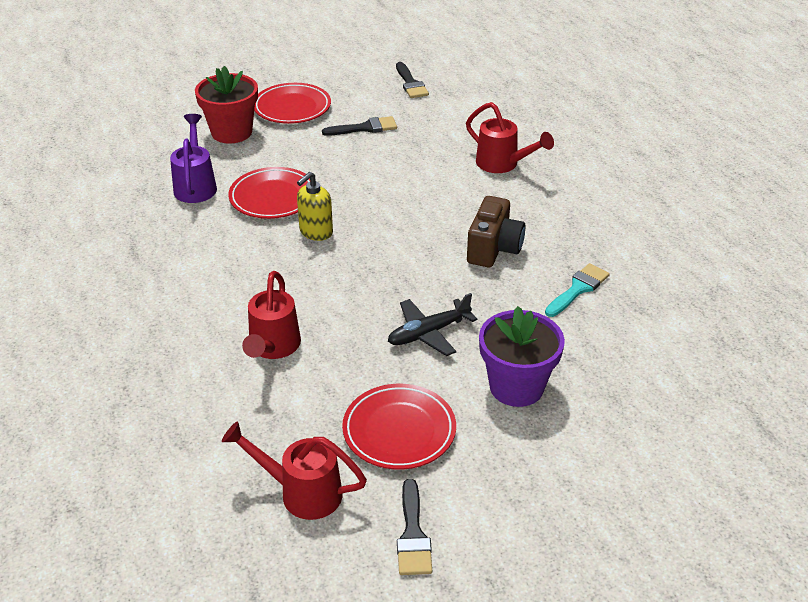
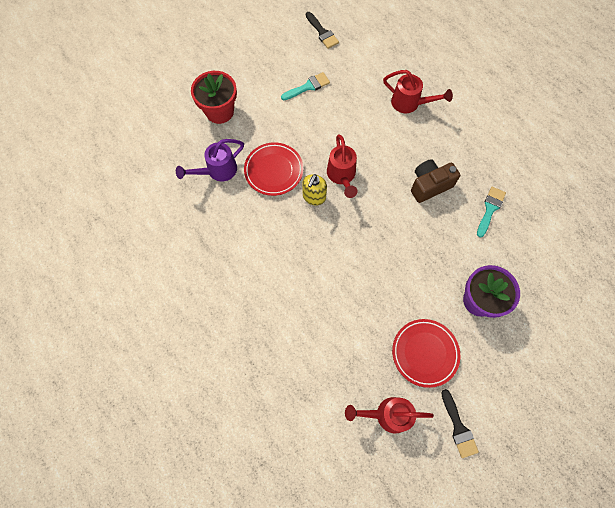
camera: 15 degrees left, 30 degrees up
purple watering can [170,114,217,203] -> purple watering can turned 105 degrees counterclockwise [176,139,244,182]
red watering can [242,271,301,359] -> red watering can moved to [327,134,358,198]
red plate [254,83,331,124] -> none
black brush [322,116,397,136] -> turquoise brush [281,72,330,100]
black plane [388,293,477,356] -> none
brown camera [467,196,525,267] -> brown camera turned 120 degrees counterclockwise [411,159,460,203]

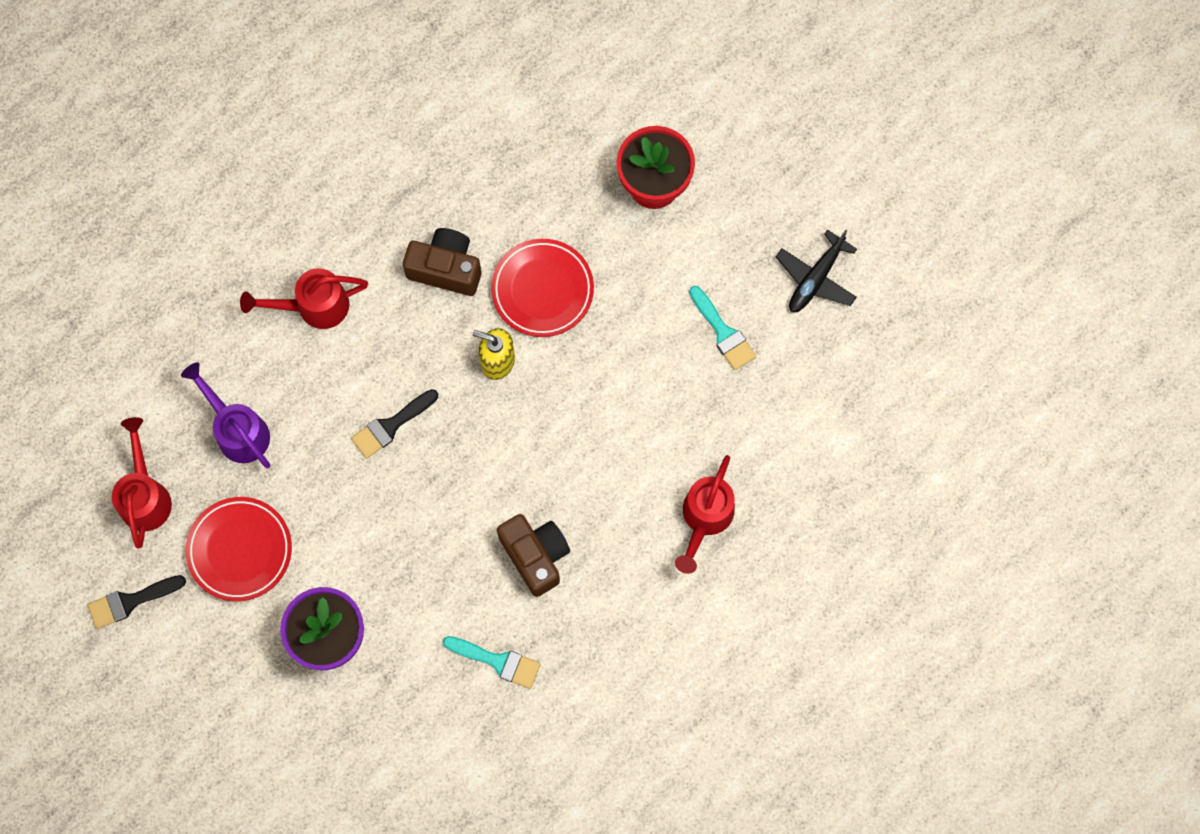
camera: 85 degrees right, 5 degrees up
purple watering can [176,139,244,182] -> purple watering can moved to [181,362,270,468]
black brush [306,12,339,49] -> black brush moved to [351,389,438,459]
red watering can [327,134,358,198] -> red watering can moved to [240,268,368,329]
none -> brown camera [403,228,481,296]
none -> black plane [776,229,857,312]

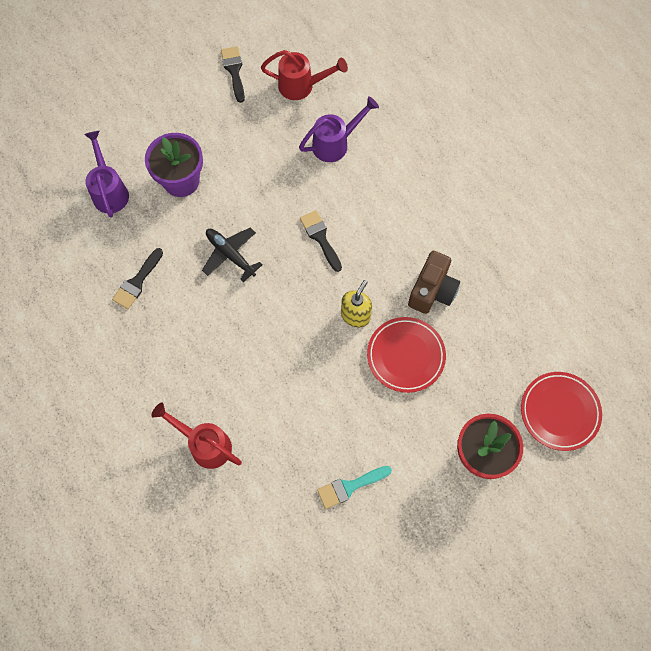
camera: 100 degrees right, 5 degrees down
red plate [185,497,292,602] -> red plate moved to [521,372,602,451]
red watering can [240,268,368,329] -> none
turquoise brush [443,636,540,689] -> black brush [112,248,163,309]
brown camera [497,514,570,597] -> none
black plane [776,229,857,312] -> black plane moved to [202,228,263,282]
none -> purple watering can [84,131,129,218]

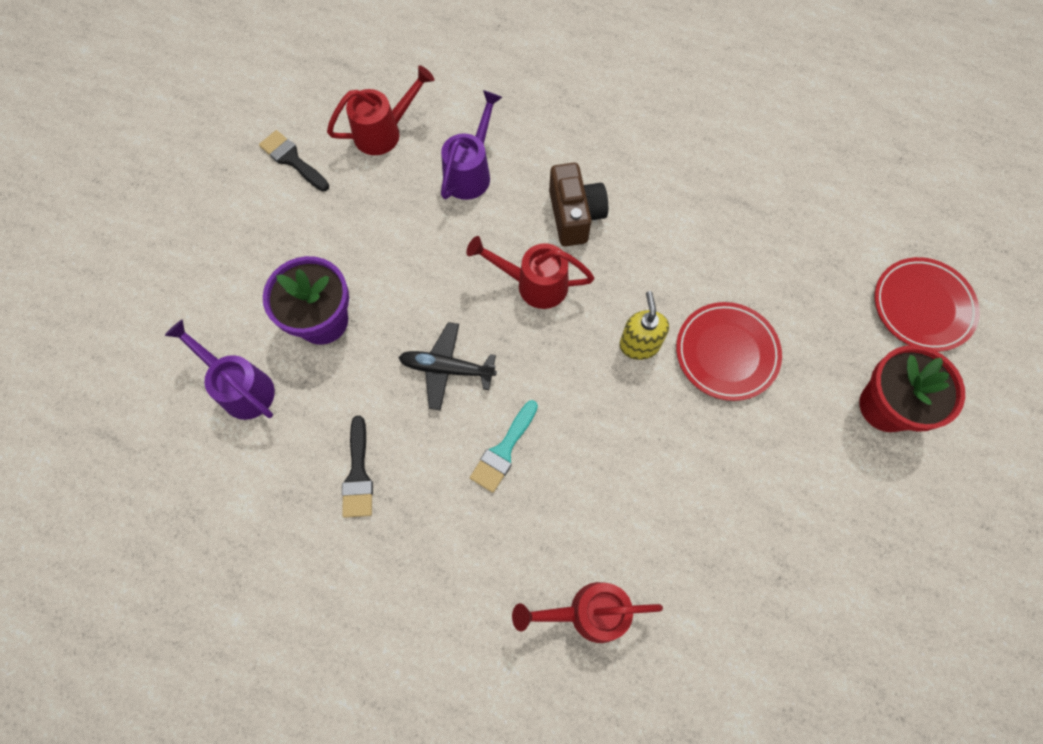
camera: 35 degrees left, 0 degrees up
black brush [300,210,342,272] -> red watering can [466,236,594,309]
turquoise brush [317,466,392,509] -> turquoise brush moved to [470,400,538,493]
brown camera [408,251,460,314] -> brown camera moved to [549,163,608,246]

